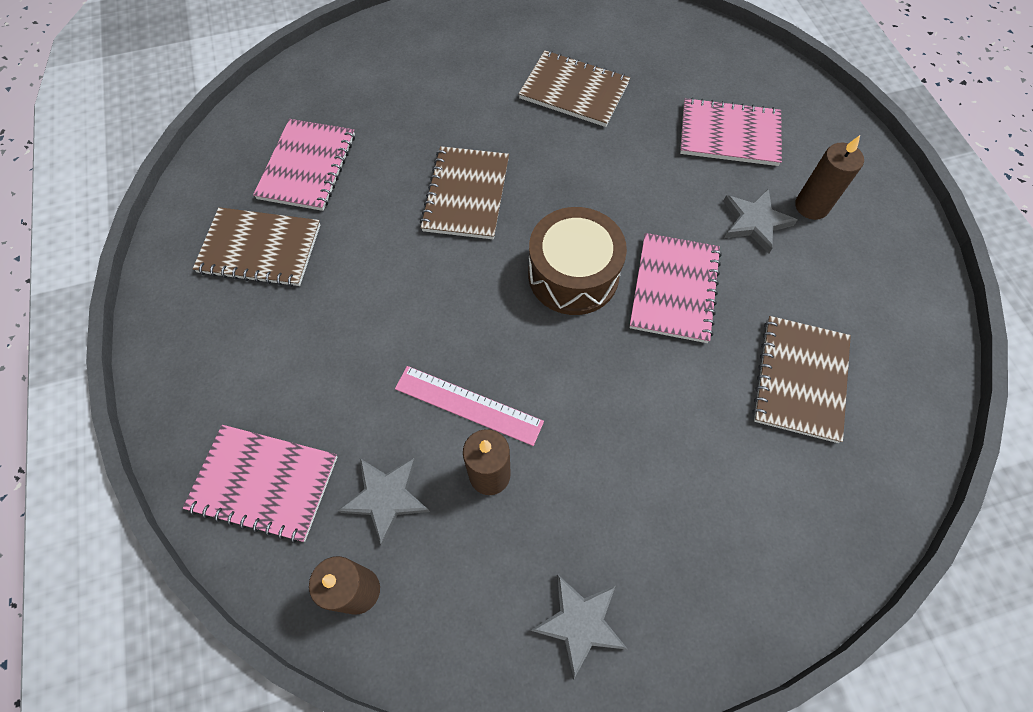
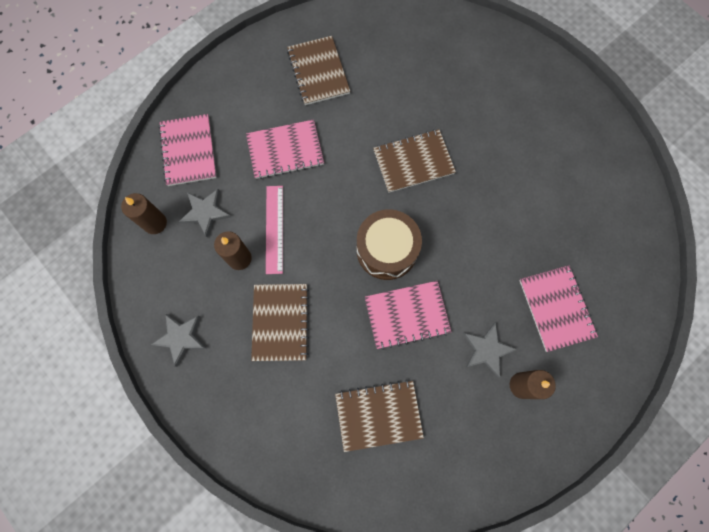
camera: 65 degrees right, 10 degrees up
pink notebook [253,119,355,211] -> pink notebook moved to [246,119,324,179]
brown notebook [519,50,630,127] -> brown notebook moved to [251,284,309,361]

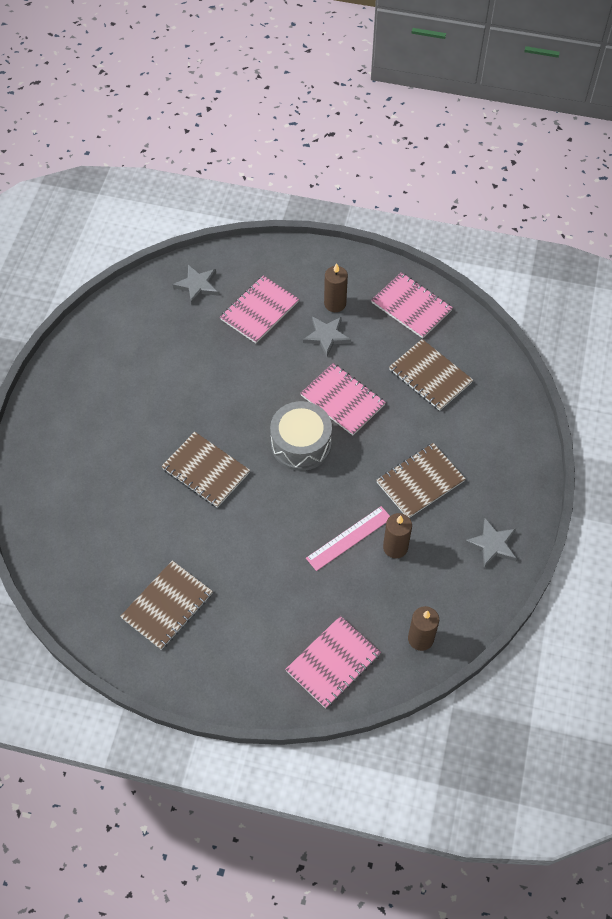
camera: 125 degrees left, 15 degrees down
grey star [179,189,231,238] -> grey star moved to [173,265,219,305]
pink notebook [246,119,324,179] -> pink notebook moved to [371,272,453,339]
brown drum [357,209,422,280] -> grey drum [270,401,332,471]

